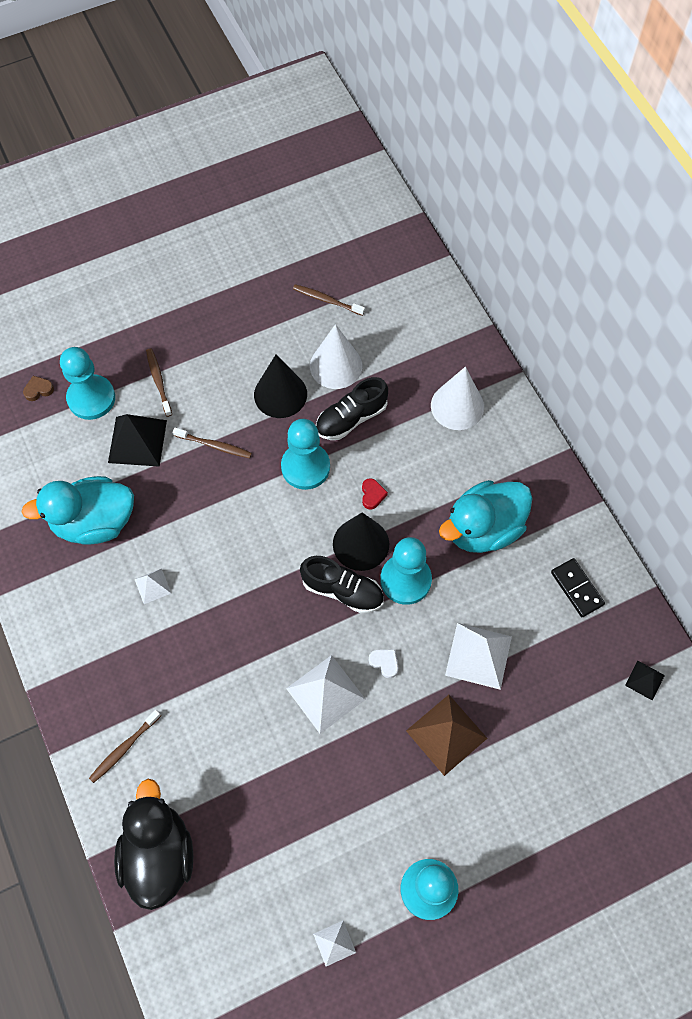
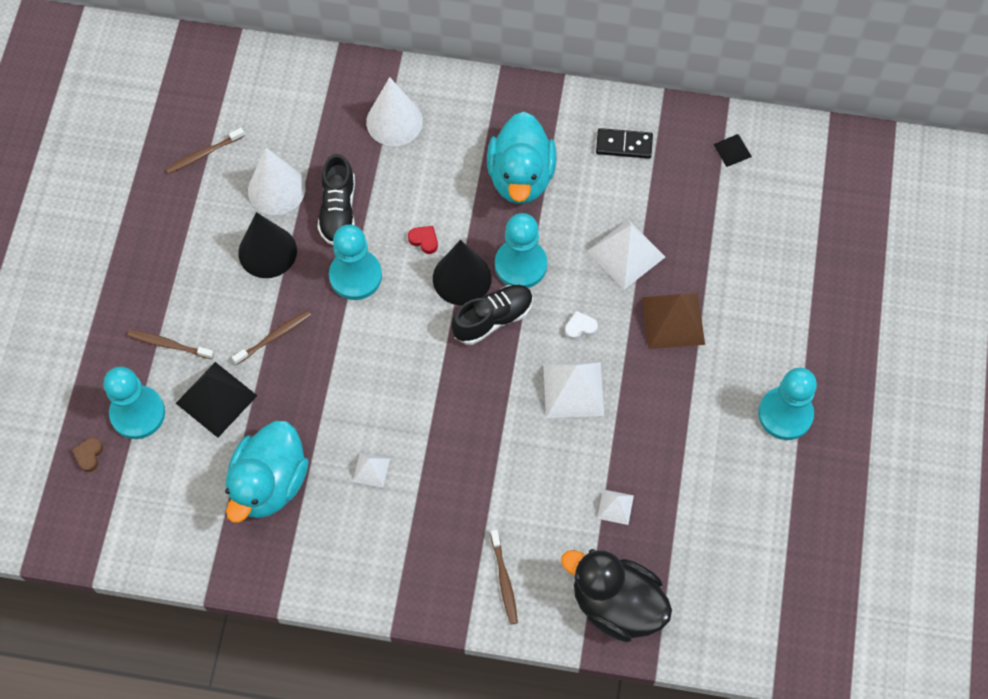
camera: 55 degrees left, 0 degrees up
white pyramid [313,920,356,967] -> white pyramid moved to [597,489,634,525]

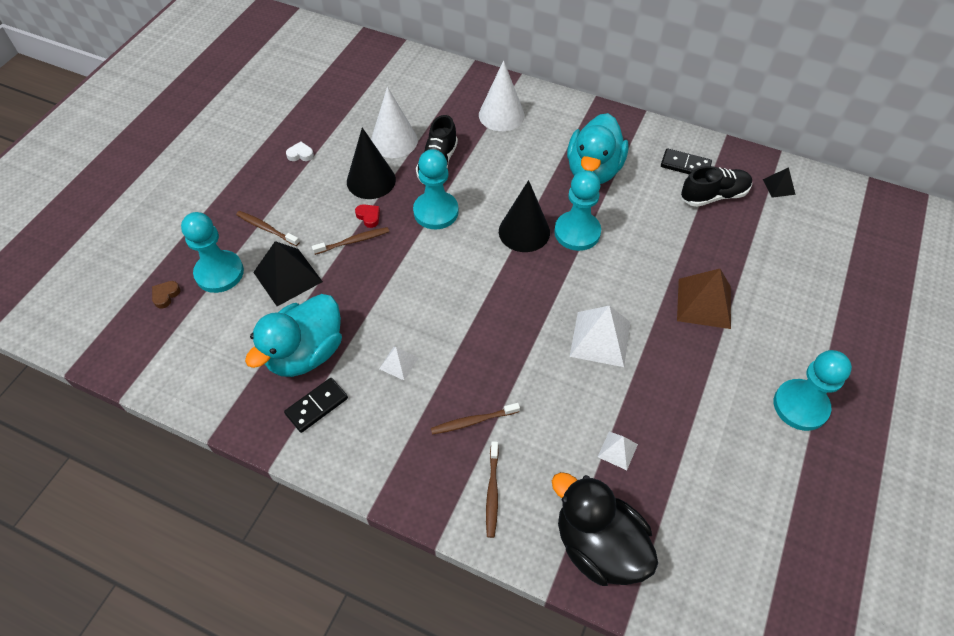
camera: 15 degrees right, 10 degrees down
brown toothbrush [166,128,245,174] -> brown toothbrush moved to [431,403,520,435]
red heart [408,226,438,254] -> red heart moved to [355,204,380,228]
black shoe [452,285,533,345] -> black shoe moved to [681,166,752,207]
white heart [565,311,598,340] -> white heart moved to [286,142,314,161]
white pyramid [587,220,665,290] -> none
none -> black domino [284,378,348,433]

